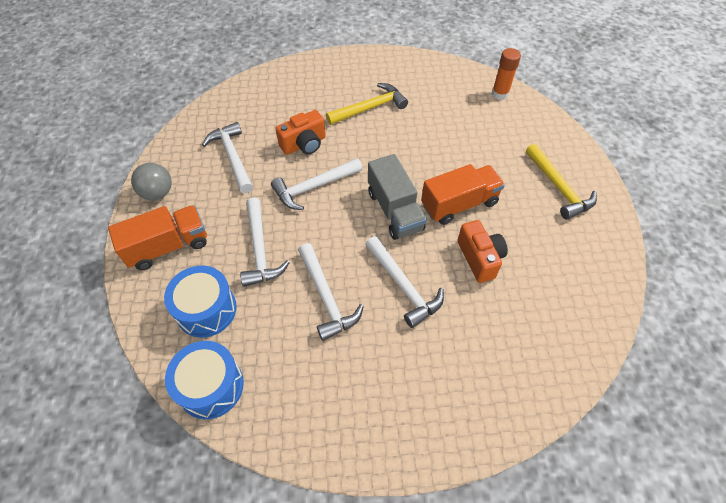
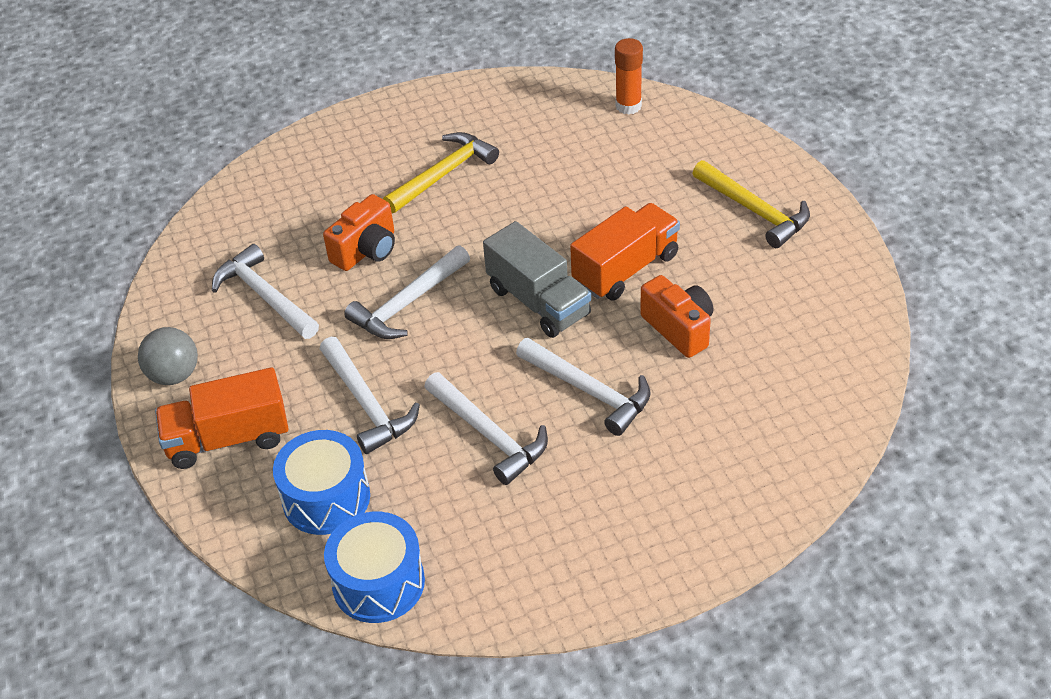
camera: 15 degrees left, 10 degrees down
orange truck [108,205,207,270] -> orange truck turned 150 degrees counterclockwise [155,367,289,469]

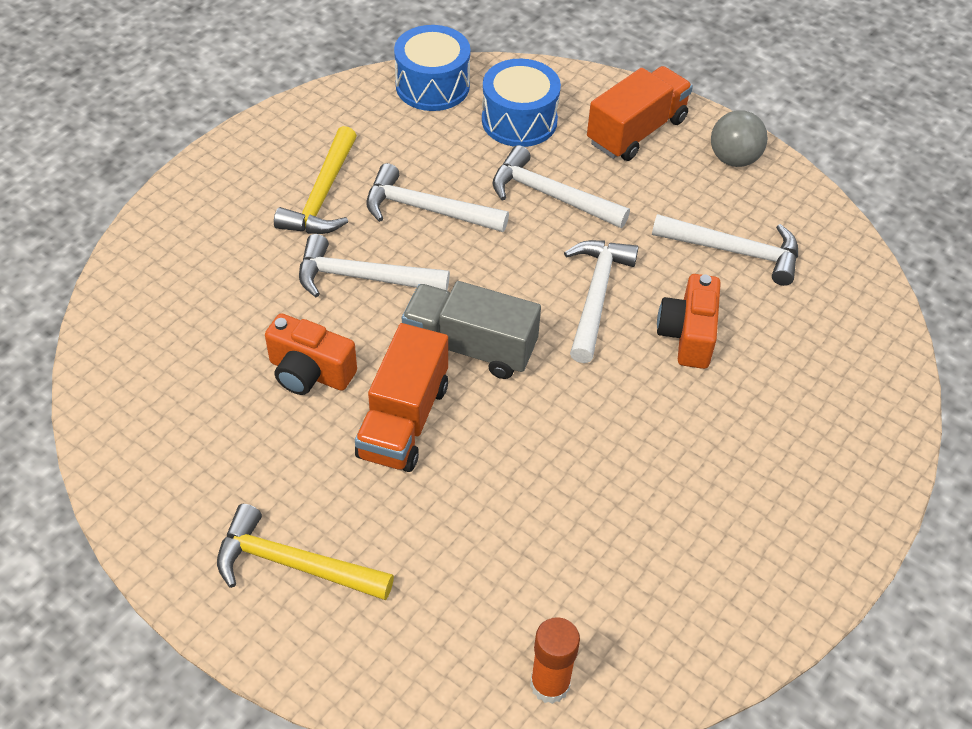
camera: 145 degrees right, 5 degrees up
yellow hammer [383,132,499,213] -> yellow hammer moved to [274,126,357,234]

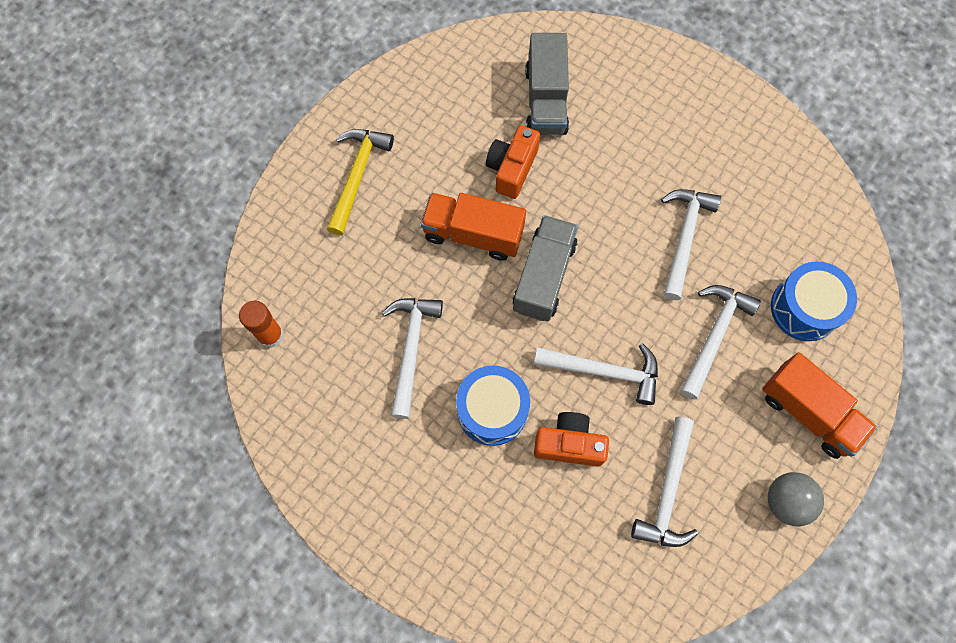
camera: 90 degrees right, 20 degrees up
yellow hammer [274,126,357,234] -> none
white hammer [299,234,450,297] -> white hammer moved to [382,298,443,419]
blue drum [394,25,470,111] -> blue drum moved to [456,365,530,446]
none -> grey truck [525,33,569,135]

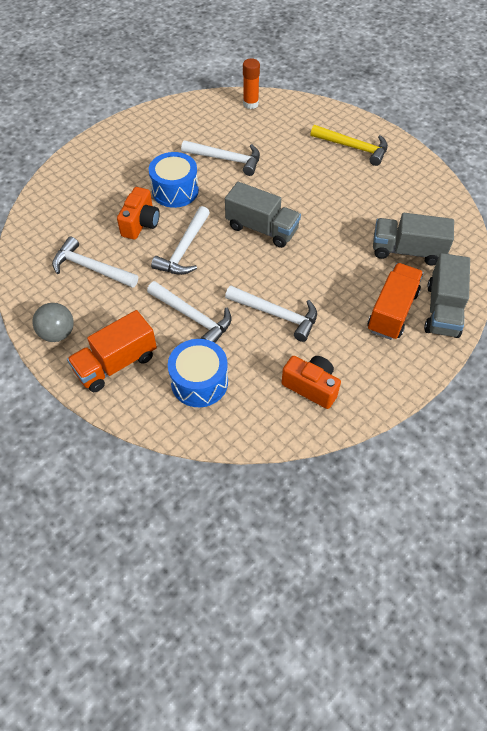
camera: 100 degrees right, 15 degrees down
orange truck [421,193,526,261] -> orange truck moved to [367,263,424,340]
orange camera [486,125,540,199] -> orange camera moved to [282,356,341,409]
none -> grey truck [424,253,470,338]

